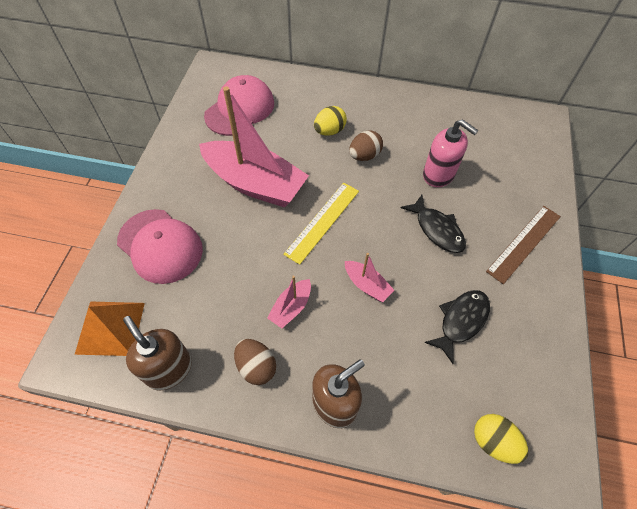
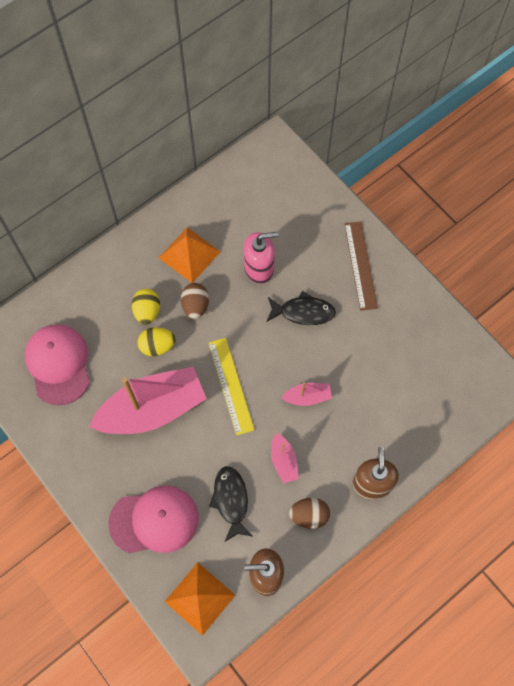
camera: 50 degrees left, 10 degrees up
black fish [424,290,490,364] -> black fish moved to [209,466,253,542]
yellow egg [474,414,528,464] -> yellow egg moved to [137,327,176,356]
none -> orange pyramid [159,227,220,283]

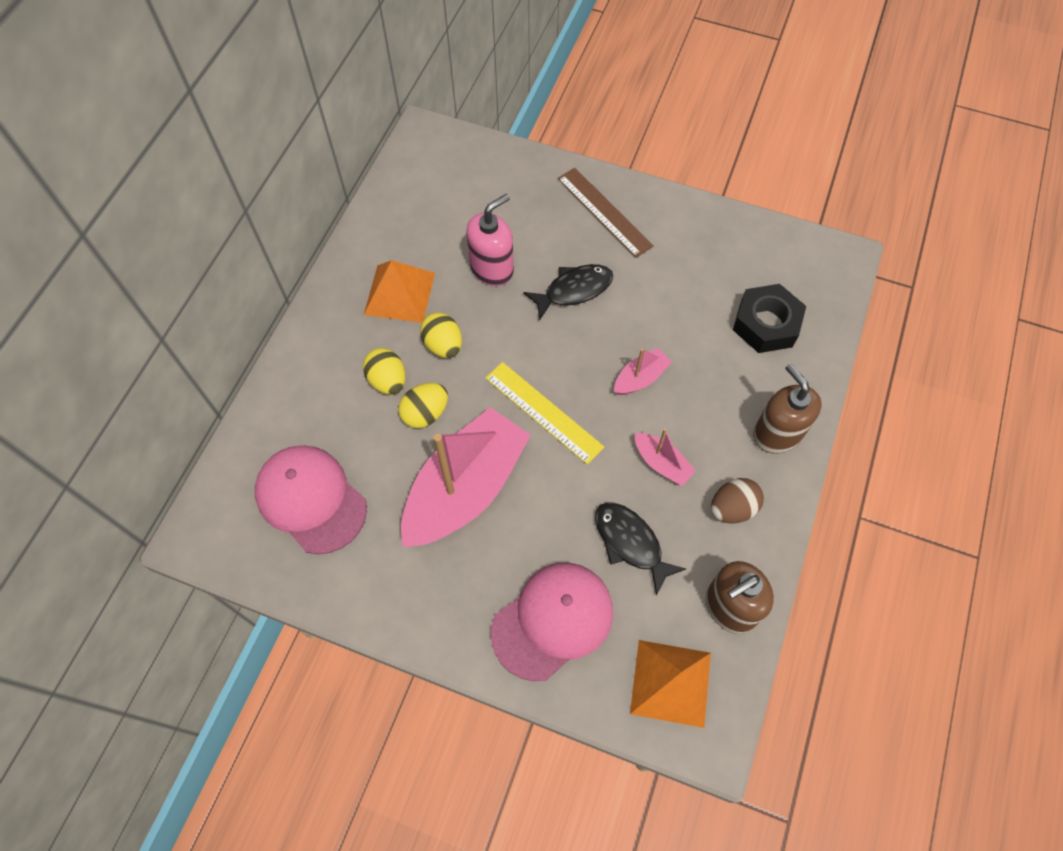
camera: 30 degrees left, 5 degrees down
brown egg [181,283,209,319] -> yellow egg [420,313,462,358]
none -> black nut [733,284,806,353]

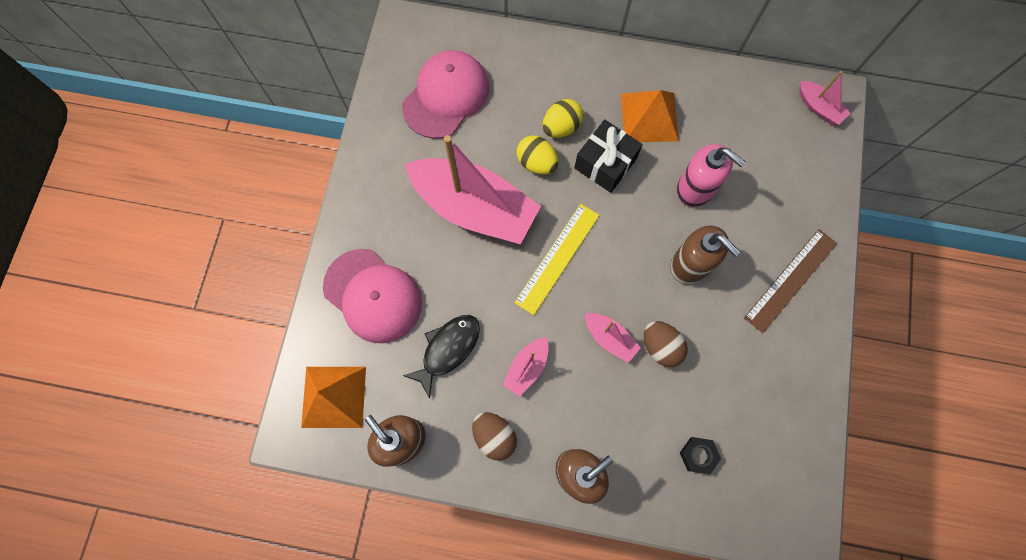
camera: 80 degrees right, 10 degrees up
yellow egg [420,313,462,358] -> black gift [574,120,643,193]
black fish [523,264,613,320] -> brown soap dispenser [670,225,741,285]
black nut [733,284,806,353] -> black nut [680,437,721,474], size x0.53
none -> brown egg [644,321,688,367]
none -> pink boat [799,71,851,125]

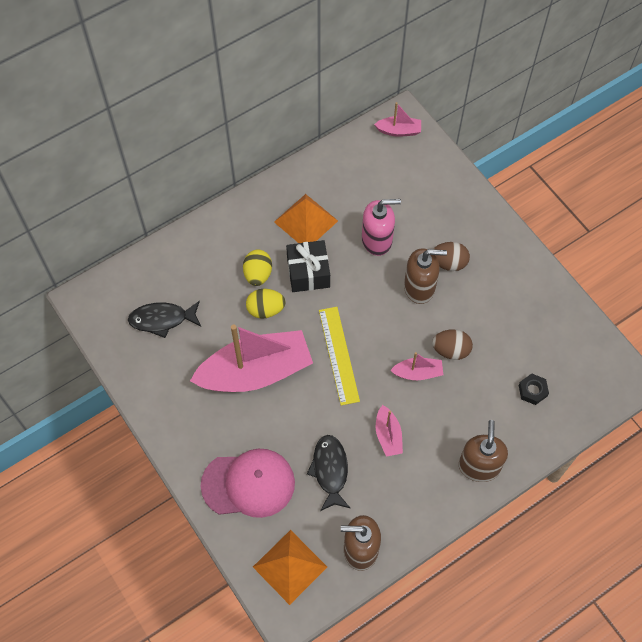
camera: 45 degrees left, 10 degrees down
pink cap [402,50,489,139] -> black fish [128,301,201,338]
brown egg [472,412,517,461] -> brown egg moved to [434,242,470,271]
brown ruler [744,229,837,333] -> none

